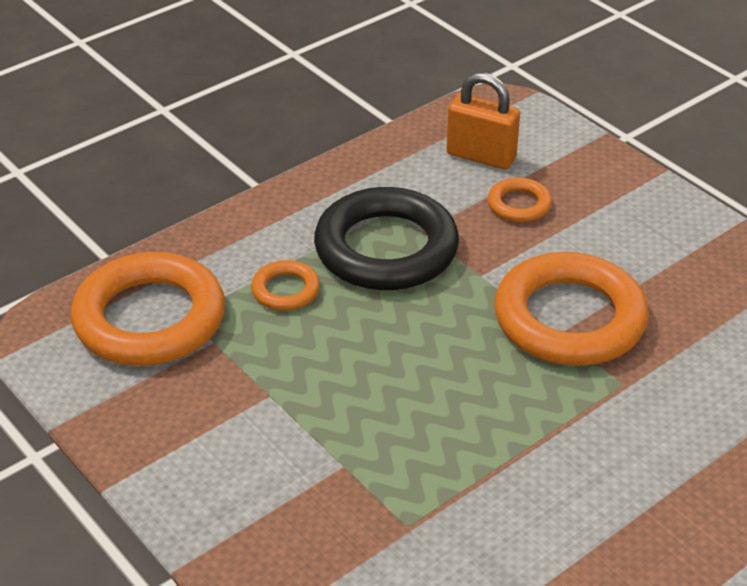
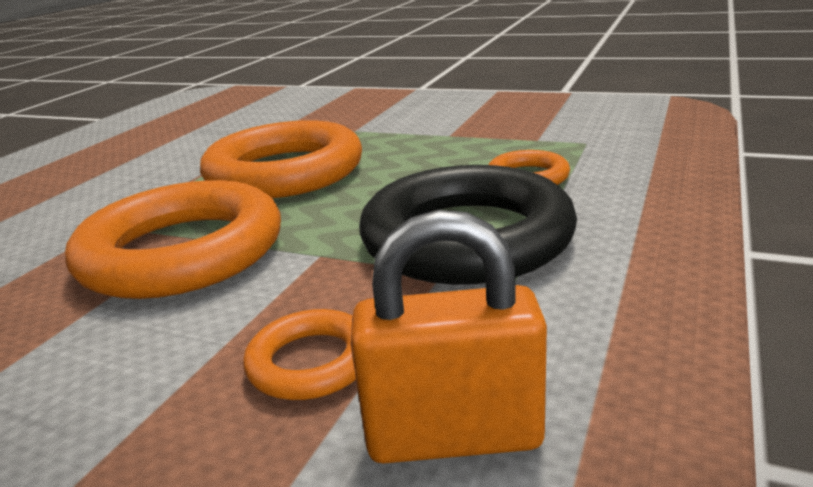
camera: 155 degrees right, 15 degrees down
orange ring [71,252,225,366] -> orange ring moved to [200,120,362,198]

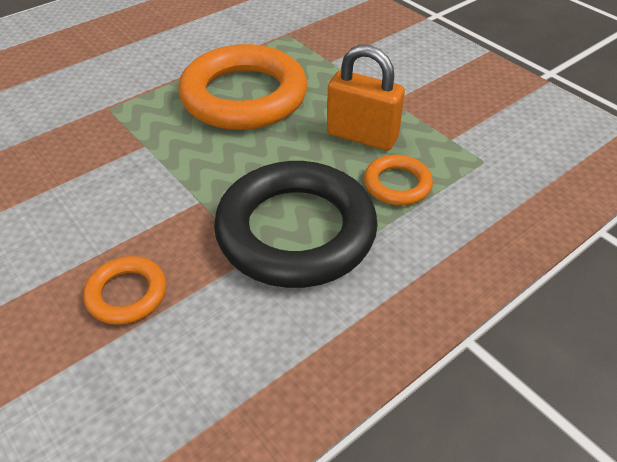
camera: 25 degrees right, 20 degrees up
orange ring [65,180,281,299] -> none
orange padlock [351,210,547,464] -> orange padlock moved to [327,45,405,151]

